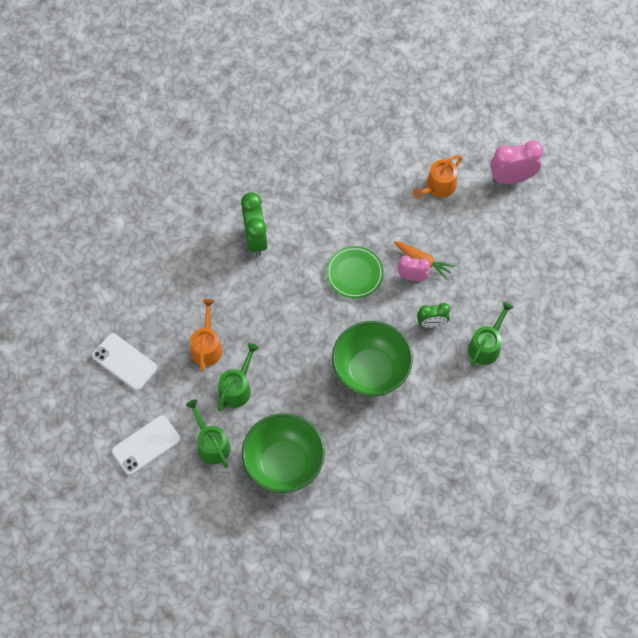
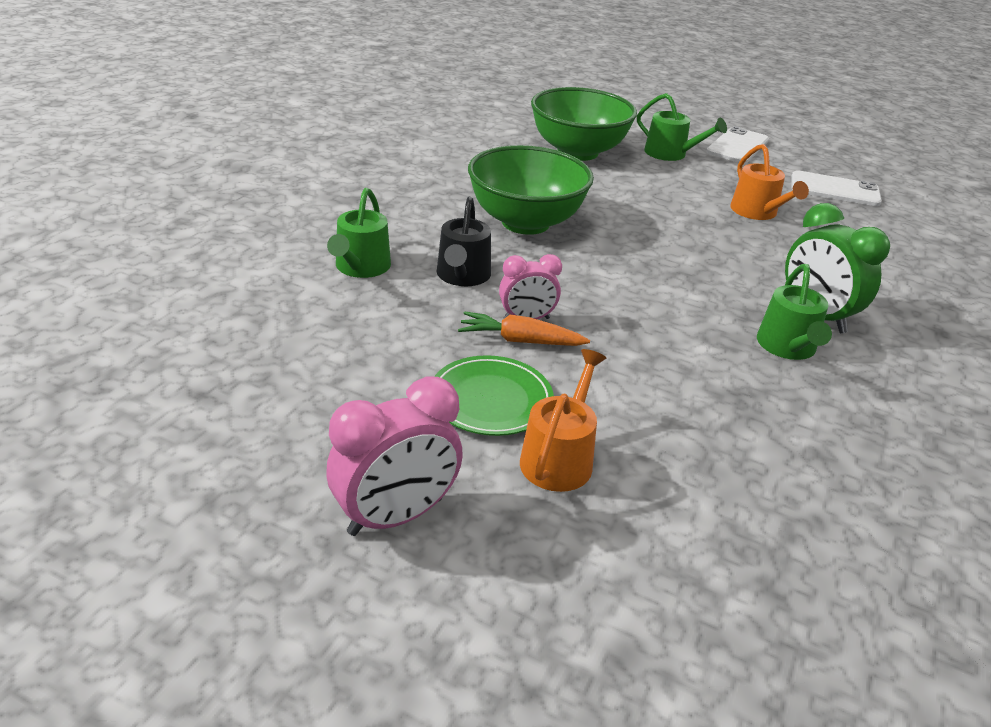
camera: 155 degrees right, 30 degrees down
green watering can [218,343,259,411] -> green watering can moved to [757,264,832,360]
green plate [326,246,384,299] -> green plate moved to [434,355,554,436]
green clock [417,303,450,328] -> black watering can [437,196,491,286]

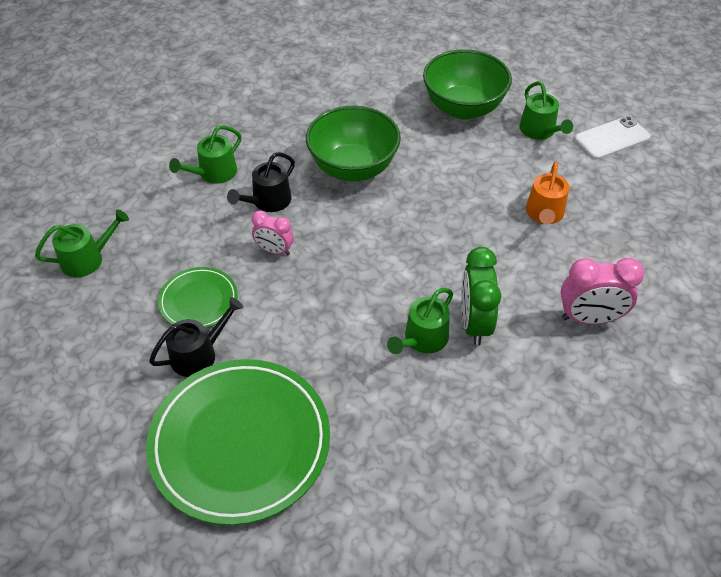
camera: 35 degrees right, 15 degrees up
pink clock [326,376,463,536] -> pink clock moved to [560,258,645,325]
orange carrot [458,311,590,346] -> none
orange watering can [520,349,606,492] -> black watering can [149,297,243,377]
white phone [791,170,882,206] -> none
none -> green watering can [35,209,129,277]
none -> green plate [146,359,330,525]

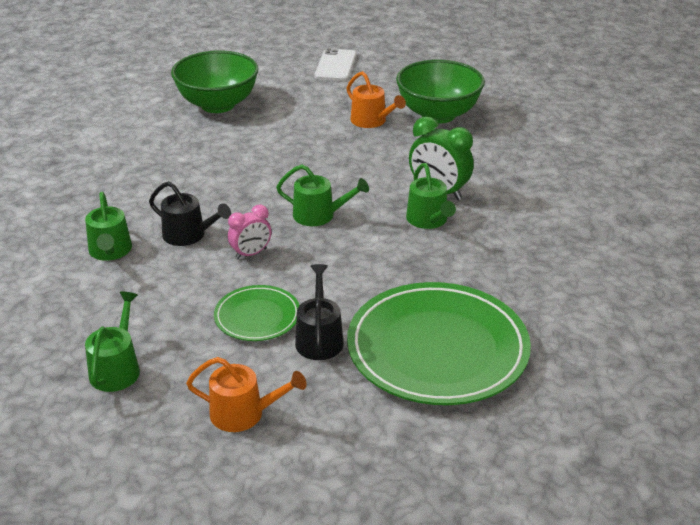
camera: 55 degrees left, 15 degrees down
black watering can [227,152,295,212] -> black watering can turned 45 degrees counterclockwise [149,181,231,246]
green bowl [306,106,401,181] -> green bowl moved to [396,59,485,124]
green watering can [519,81,573,140] -> green watering can moved to [276,164,369,226]
pink clock [560,258,645,325] -> none
none -> orange watering can [186,357,306,432]

